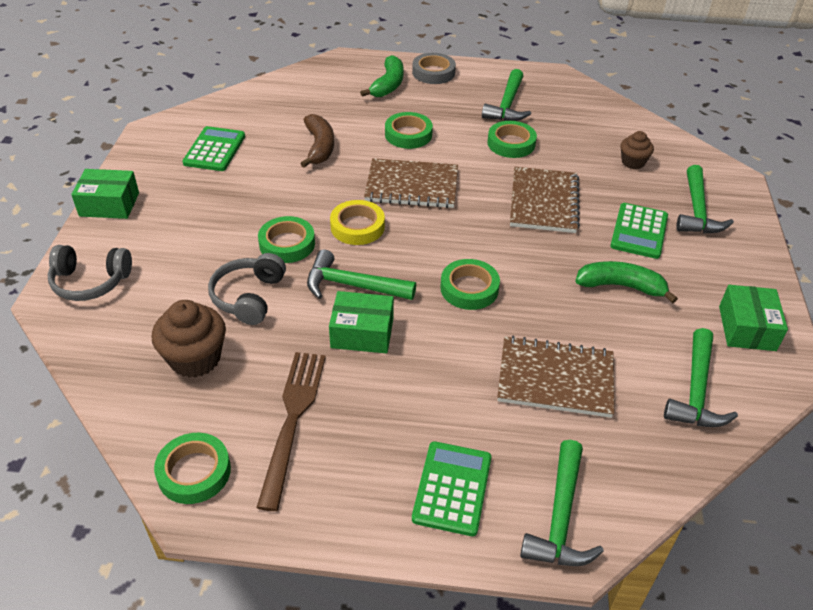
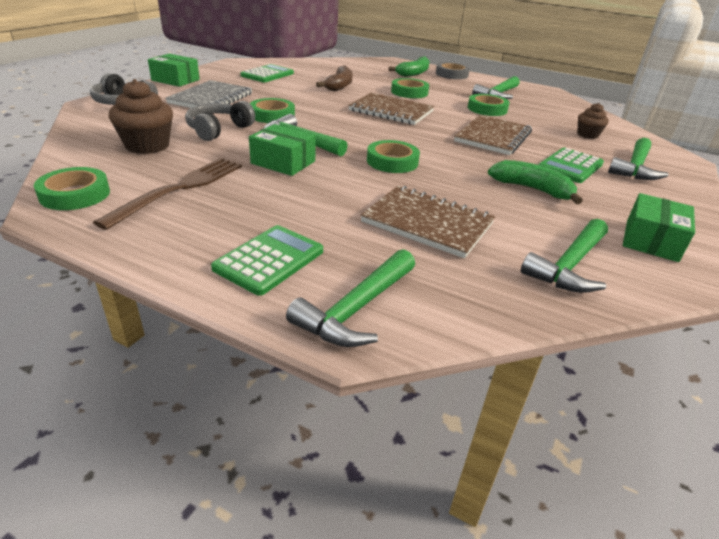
camera: 20 degrees right, 10 degrees down
yellow tape [330,200,385,245] -> none
none -> grey notebook [165,80,252,108]

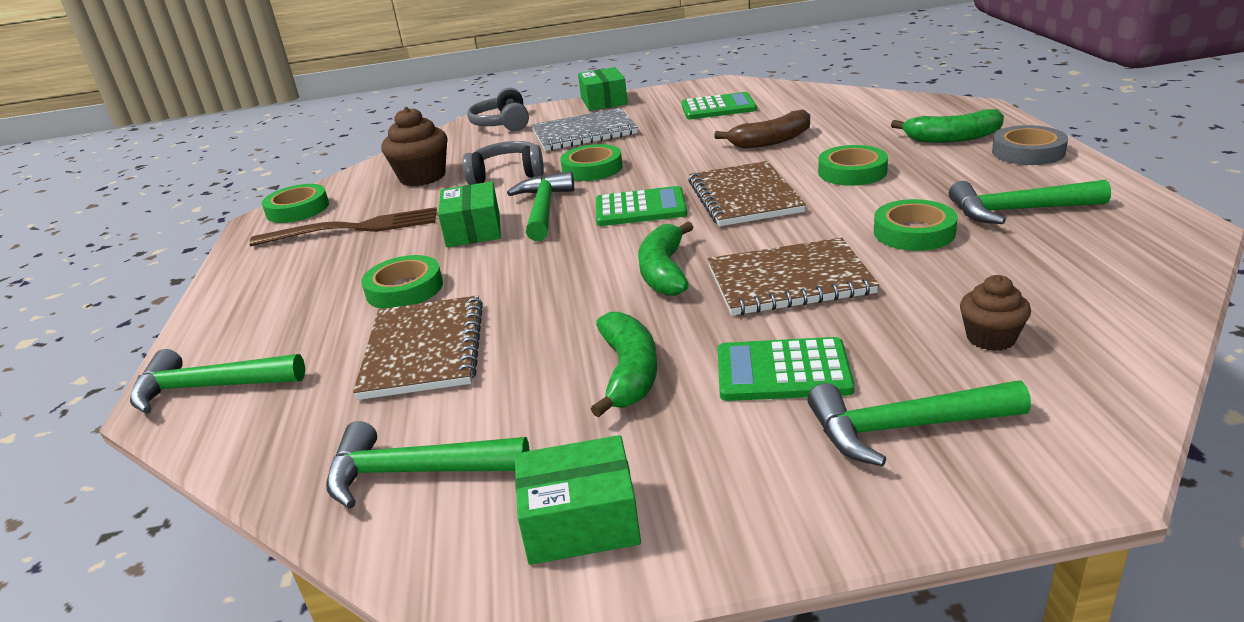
camera: 60 degrees right, 5 degrees down
green calculator [211,225,323,296] -> green calculator moved to [596,186,687,226]
green tape [367,140,420,173] -> green tape moved to [361,255,443,309]
none -> green banana [638,222,693,296]

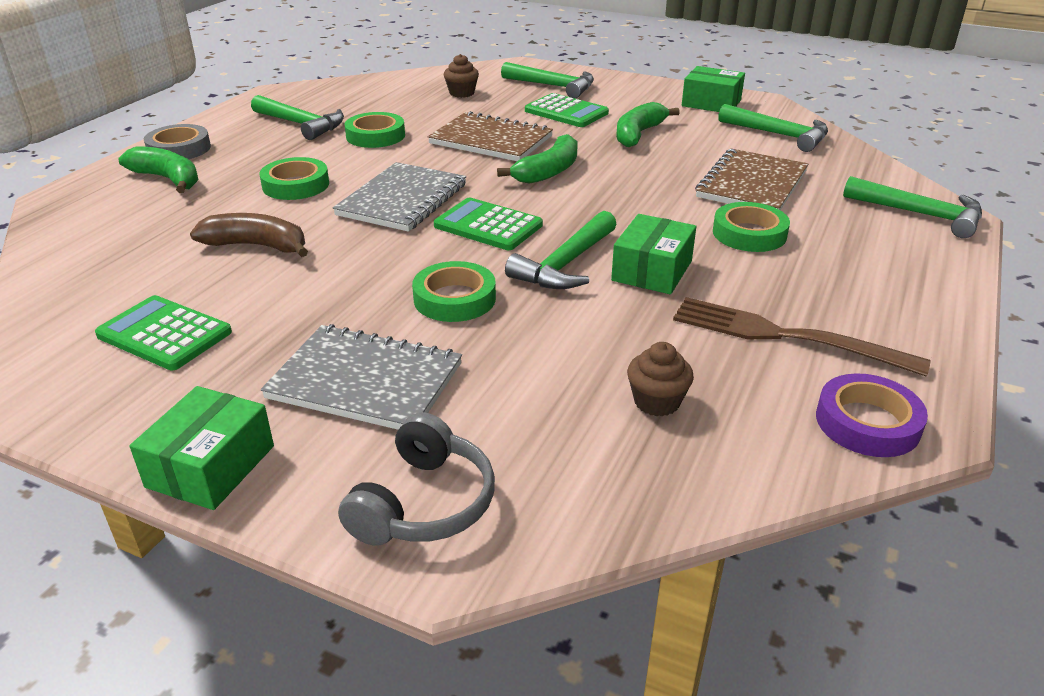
camera: 150 degrees left, 5 degrees up
green tape [262,184,329,223] -> purple tape [816,373,928,457]
brown cupcake [381,107,448,186] -> brown cupcake [627,342,694,416], size x0.60
grey headphones [463,141,544,185] -> none
brown notebook [688,161,806,226] -> grey notebook [333,162,466,232]

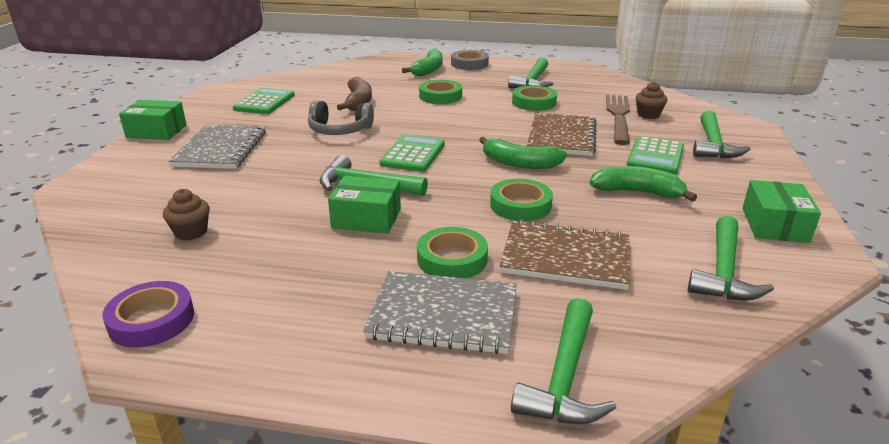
camera: 75 degrees right, 5 degrees down
grey notebook [333,162,466,232] -> grey notebook moved to [363,271,517,354]
grey headphones [338,412,495,546] -> grey headphones moved to [308,101,374,135]
green tape [412,261,496,322] -> green tape moved to [490,179,553,221]
brown fork [673,297,930,376] -> brown fork moved to [606,95,630,145]

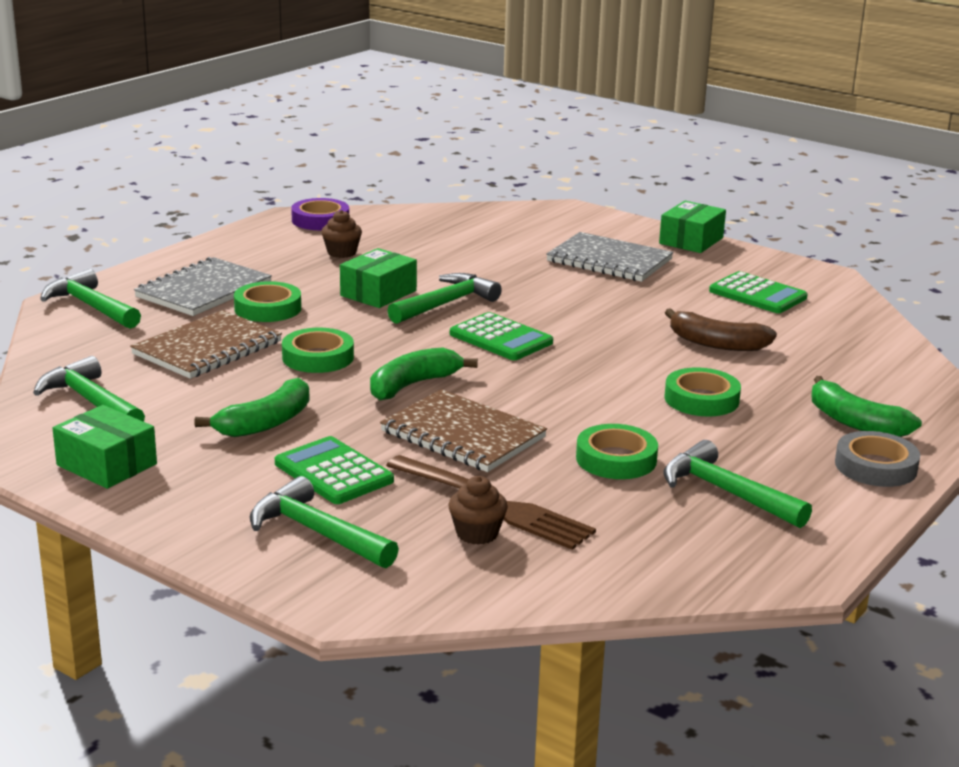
camera: 115 degrees right, 5 degrees down
brown cupcake [163,189,210,240] -> brown cupcake moved to [321,210,362,258]
grey headphones [308,101,374,135] -> none

